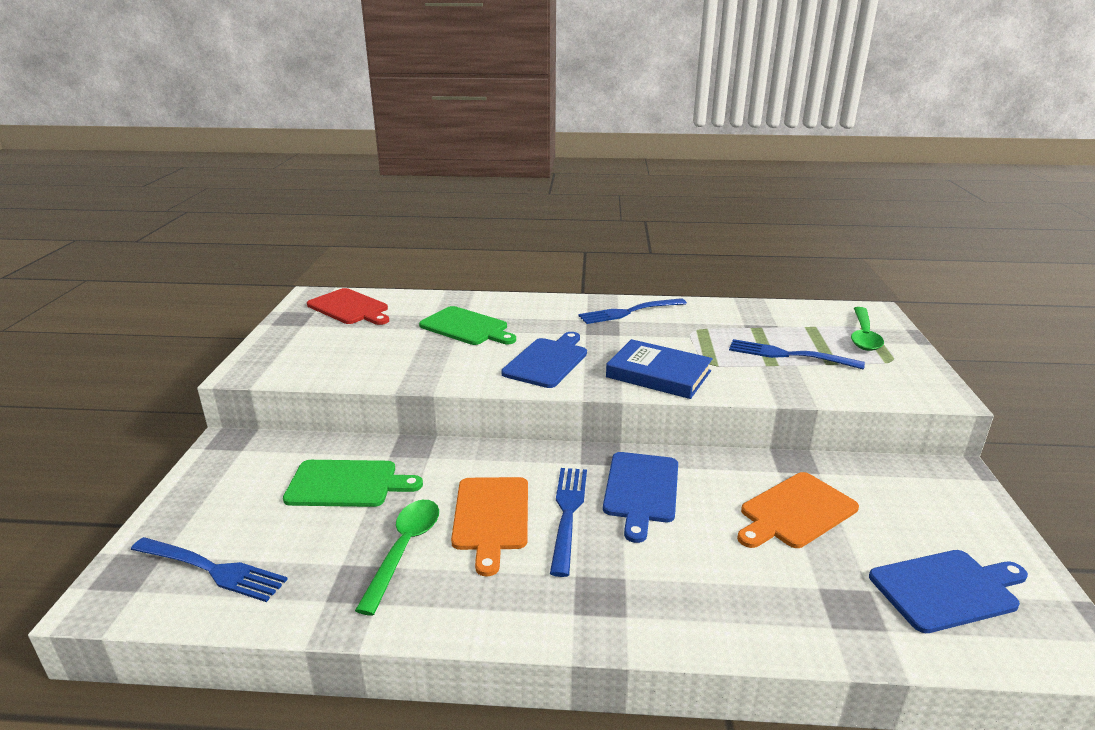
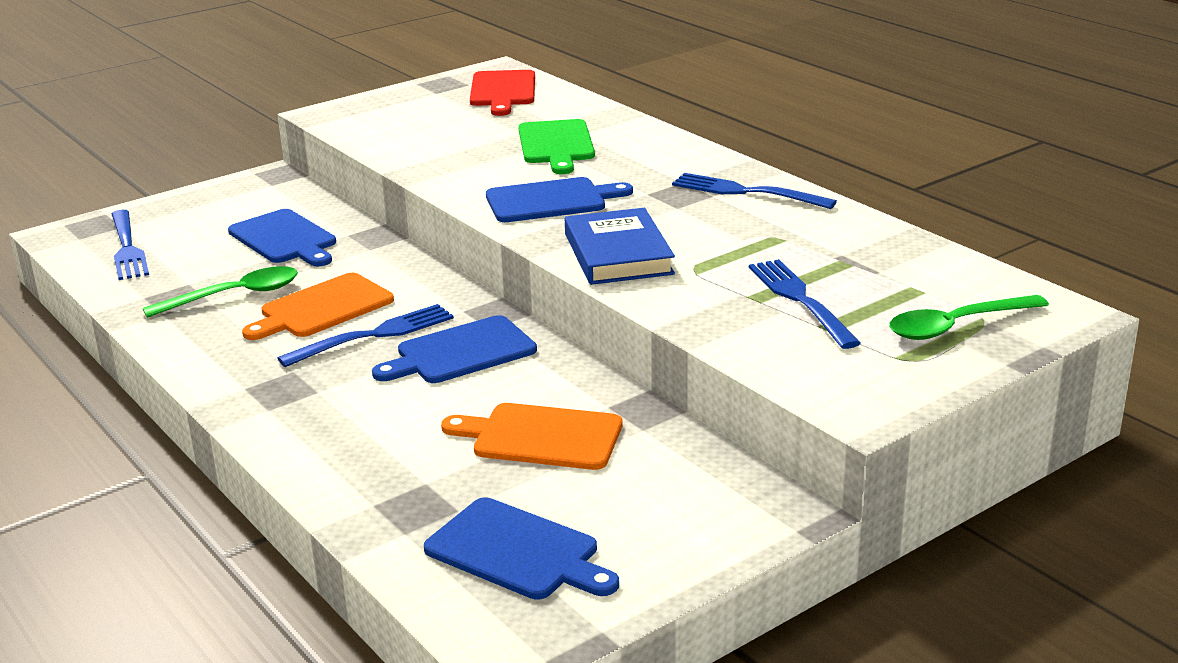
camera: 50 degrees right, 0 degrees up
green cutting board [283,460,423,507] -> blue cutting board [228,209,336,267]

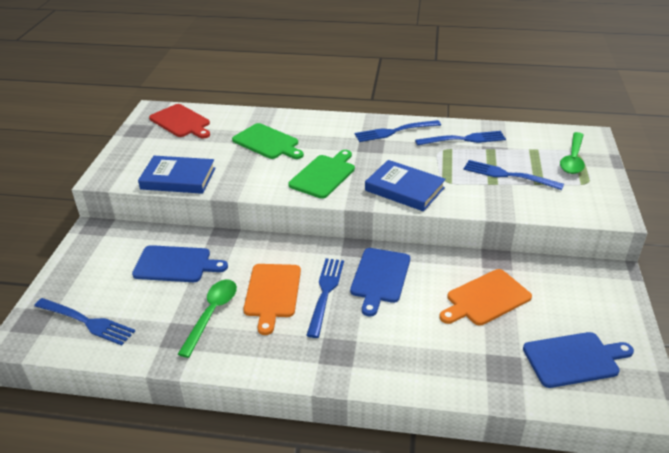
camera: 45 degrees left, 10 degrees up
blue cutting board [486,177,633,222] -> green cutting board [288,150,355,199]
none -> blue book [138,156,215,194]
none -> blue fork [415,131,506,145]

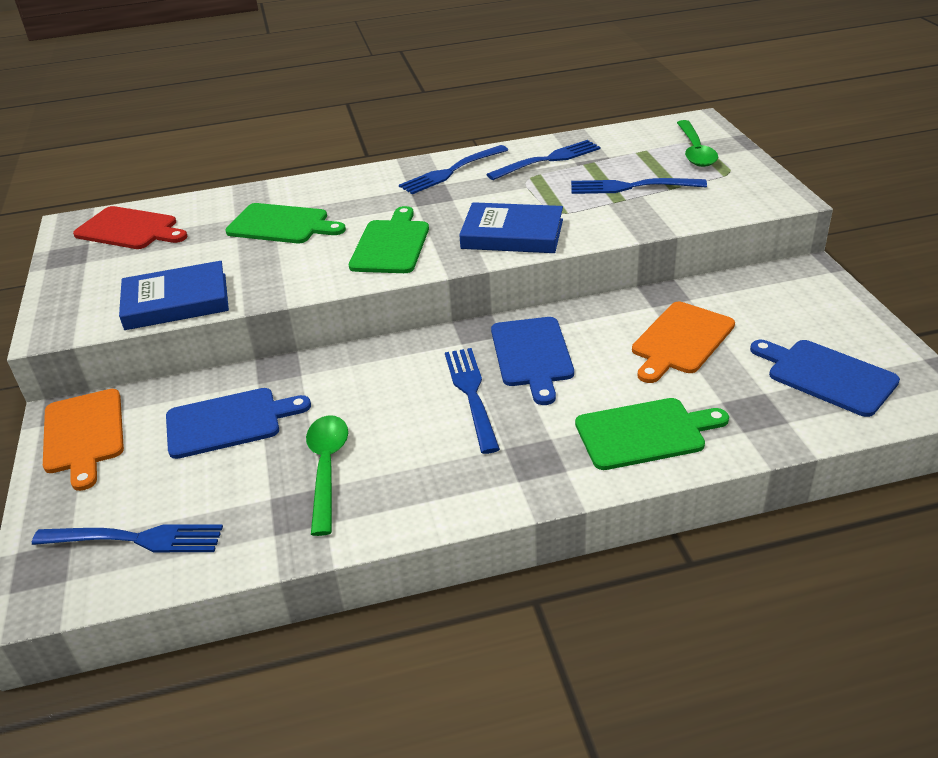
camera: 20 degrees left, 0 degrees up
orange cutting board [243,264,301,335] -> orange cutting board moved to [43,389,124,491]
blue cutting board [523,332,634,388] -> blue cutting board turned 105 degrees counterclockwise [750,340,900,417]
none -> green cutting board [575,398,729,470]

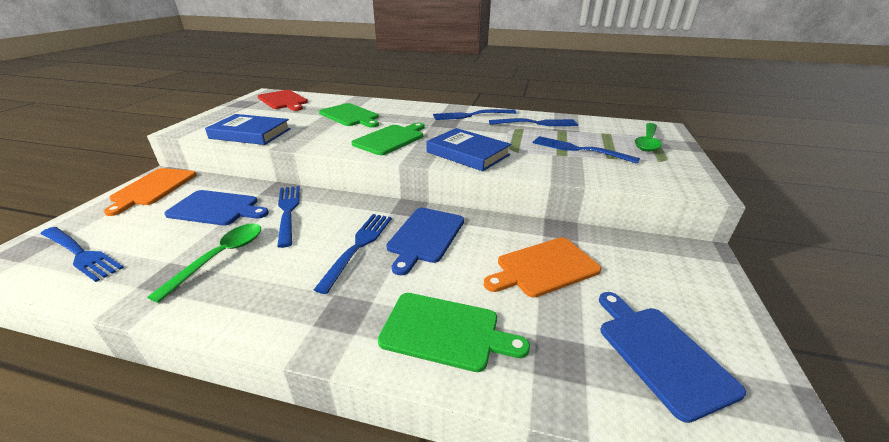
camera: 25 degrees right, 5 degrees down
none -> blue fork [277,186,300,248]

